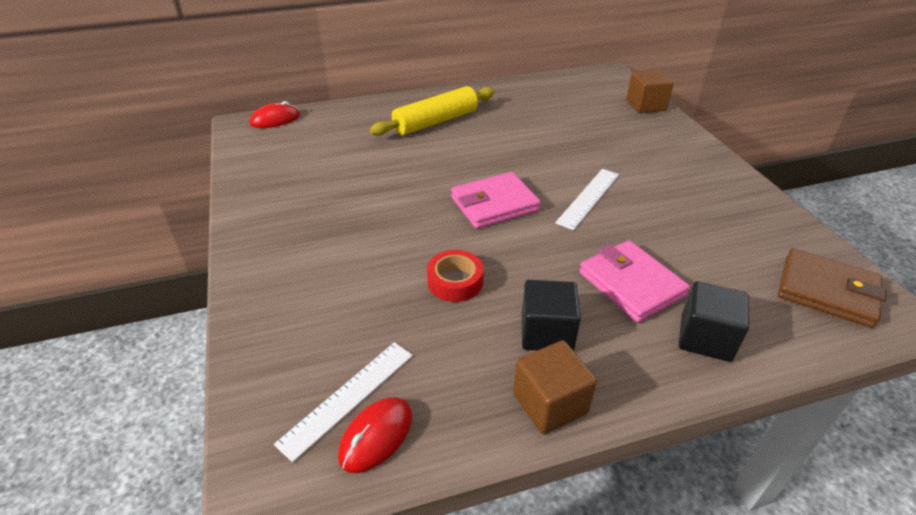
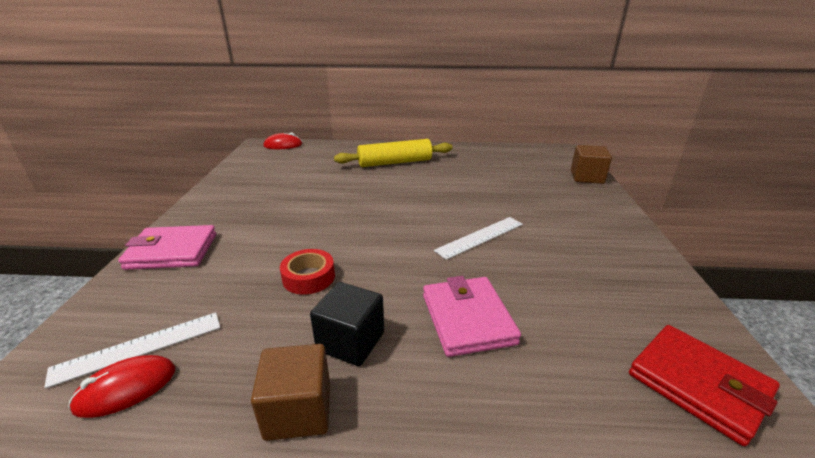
camera: 20 degrees right, 10 degrees down
pink wallet [451,172,541,229] -> pink wallet moved to [118,225,216,270]
black cube [679,281,749,362] -> none
brown wallet [778,248,887,328] -> red wallet [629,325,780,446]

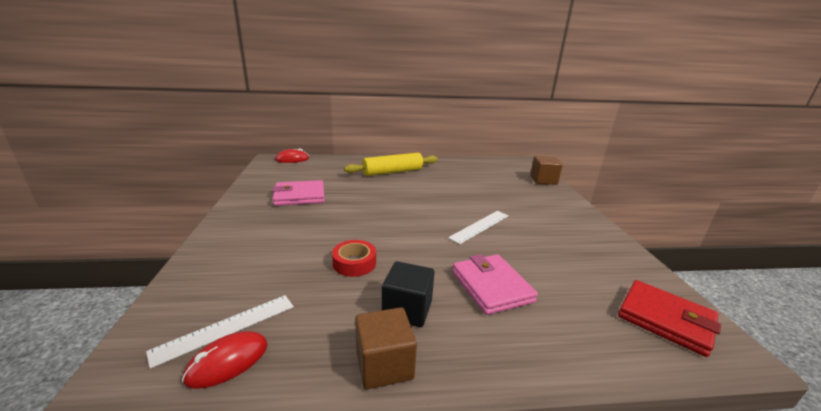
camera: 10 degrees left, 5 degrees down
pink wallet [118,225,216,270] -> pink wallet moved to [272,180,325,206]

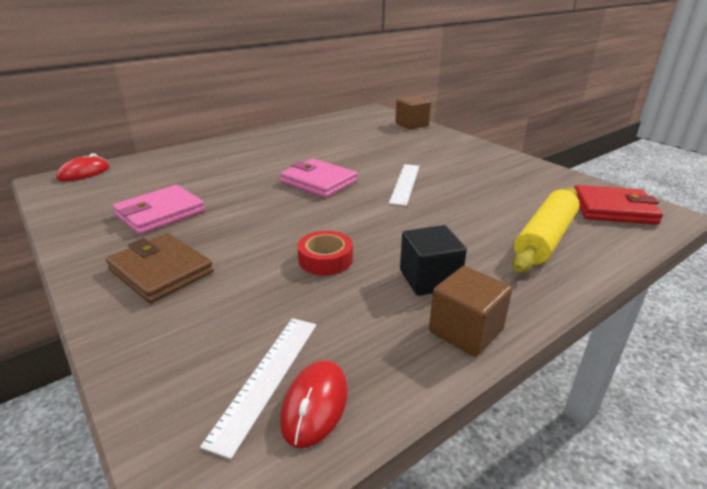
camera: 30 degrees left, 5 degrees up
yellow rolling pin [344,153,438,176] -> yellow rolling pin moved to [512,187,580,273]
pink wallet [452,254,538,315] -> pink wallet moved to [280,159,357,198]
none -> brown wallet [106,233,214,303]

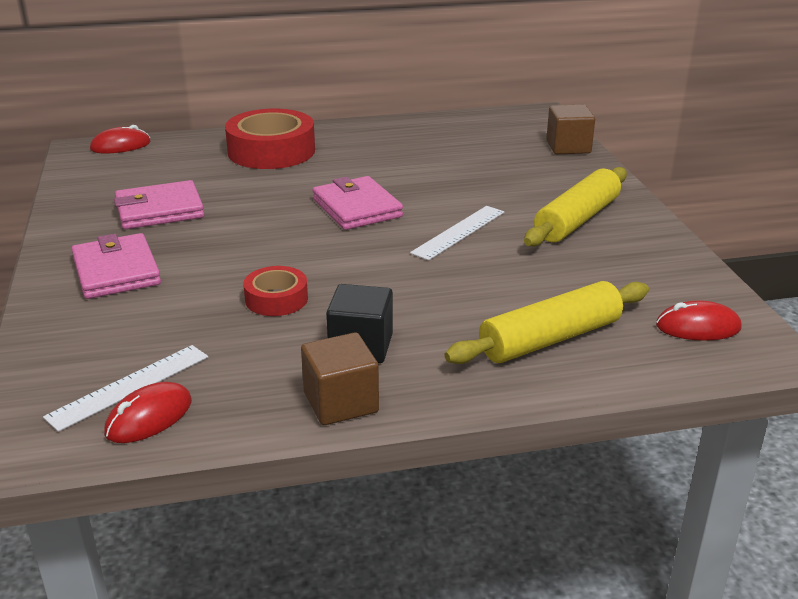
camera: 25 degrees right, 0 degrees up
brown wallet [106,233,214,303] -> pink wallet [72,233,161,299]
red wallet [574,185,663,224] -> red mouse [656,300,742,341]
none -> red tape [225,109,315,169]
none -> yellow rolling pin [524,167,627,246]

